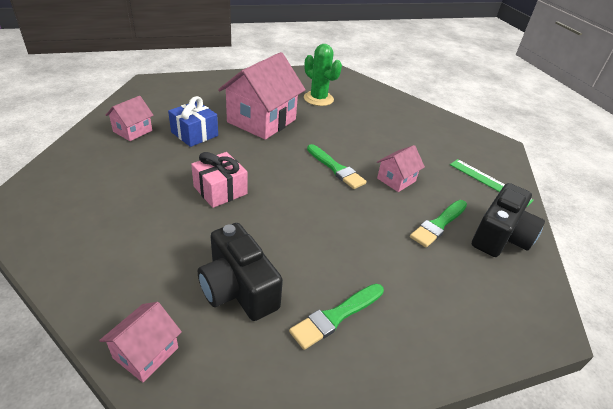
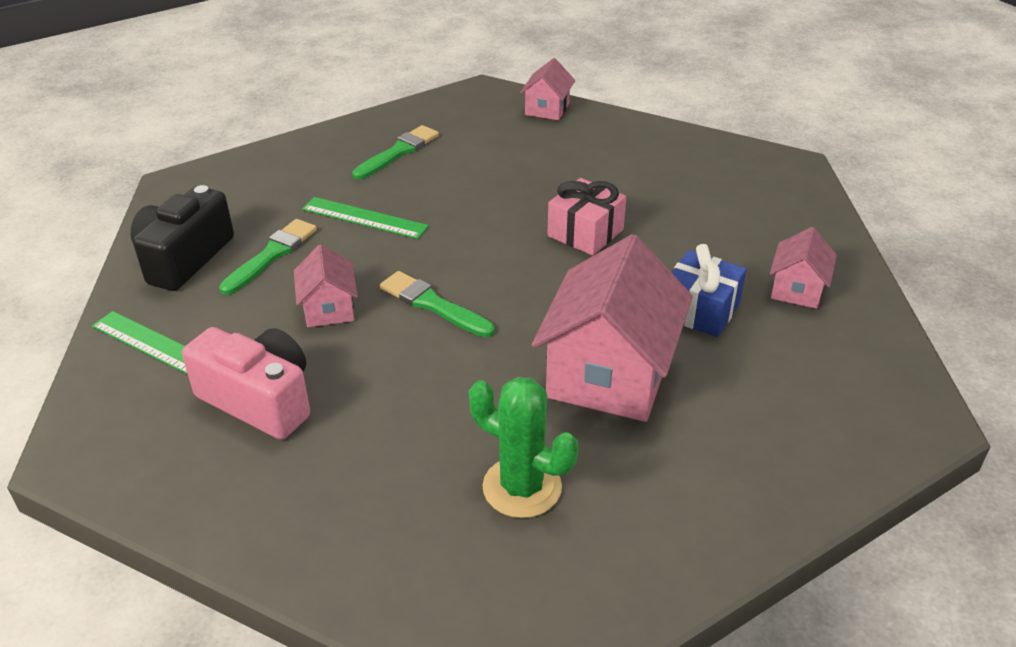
camera: 170 degrees right, 0 degrees up
black camera [198,223,283,321] -> none
pink house [377,145,425,192] -> pink house turned 45 degrees counterclockwise [294,245,358,327]
none -> pink camera [182,327,310,440]
none -> green ruler [302,197,429,239]

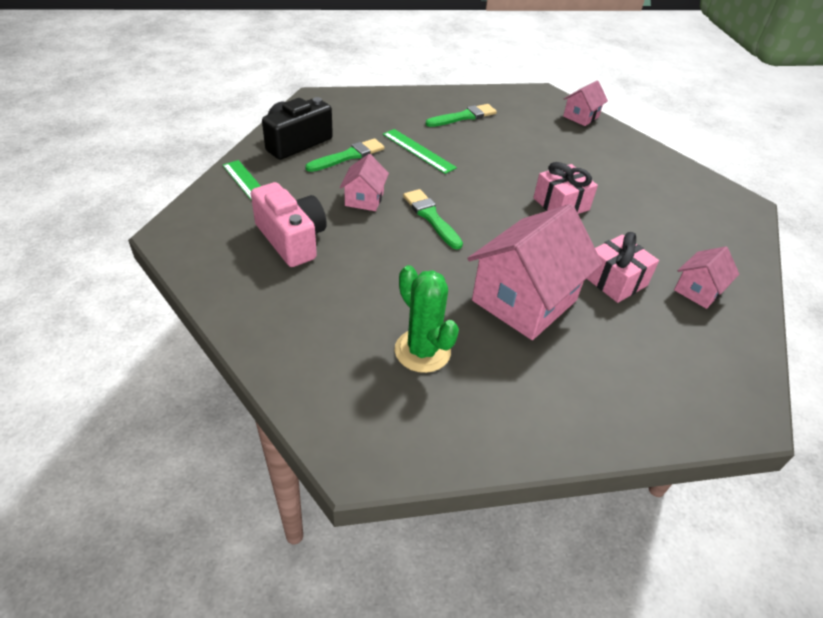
camera: 20 degrees right, 5 degrees up
blue gift [671,244,747,337] -> pink gift [587,232,659,303]

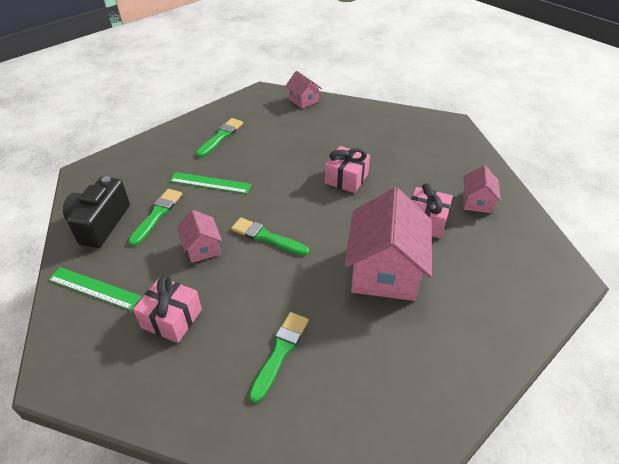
camera: 30 degrees left, 0 degrees up
pink camera [251,182,327,267] -> pink gift [133,275,202,343]
green cactus [395,265,459,373] -> none
pink house [563,81,608,126] -> pink house turned 45 degrees counterclockwise [286,71,322,109]
none -> green brush [249,312,309,403]

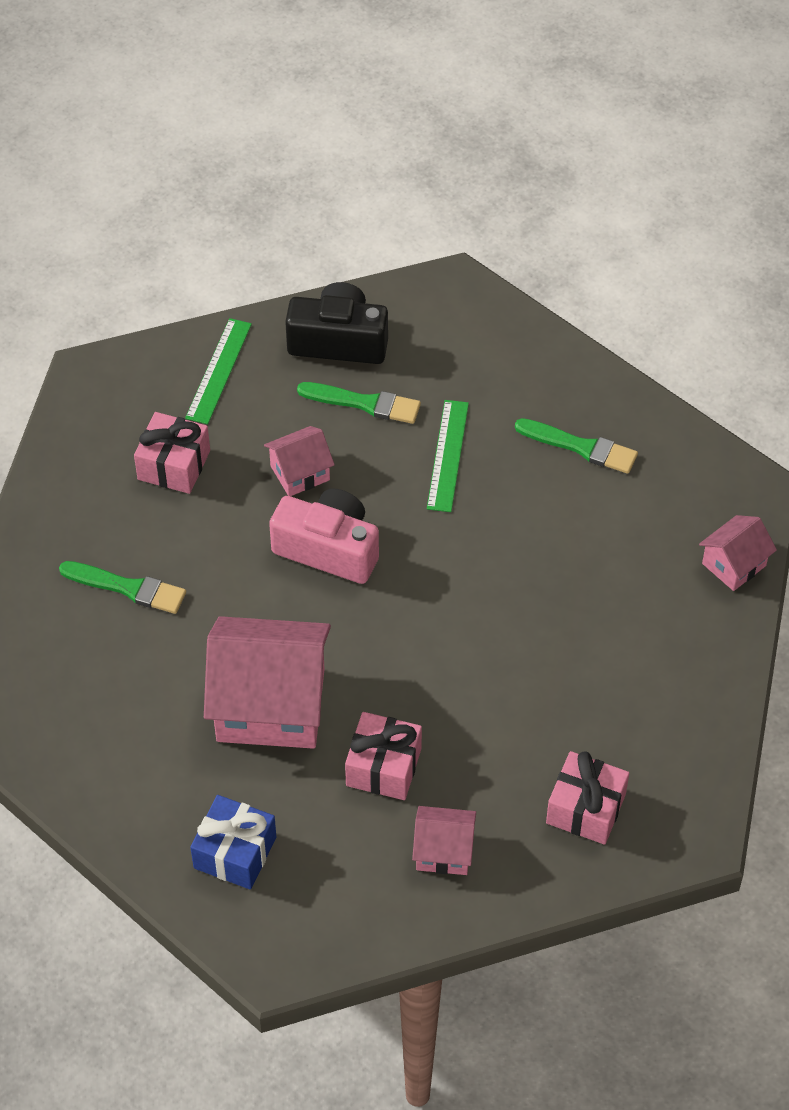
camera: 85 degrees right, 10 degrees up
green brush [231,218,309,256] -> pink camera [269,489,379,584]
pink gift [325,146,370,193] -> pink gift moved to [546,751,629,845]
none -> blue gift [190,795,276,889]

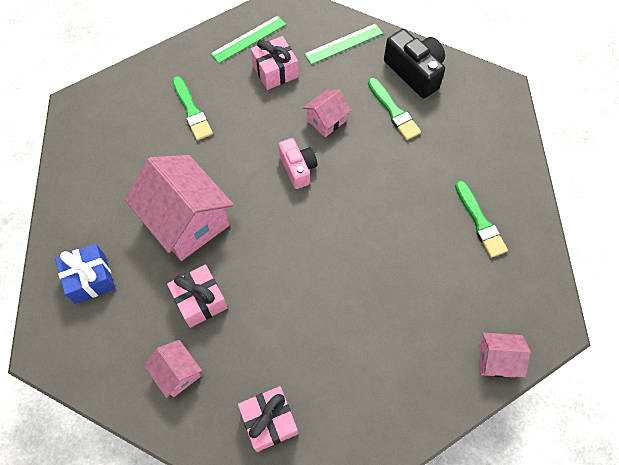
camera: 45 degrees right, 10 degrees up
pink house [264,426,335,496] -> pink house turned 60 degrees counterclockwise [303,89,351,137]
pink camera [269,489,379,584] -> pink camera [278,138,317,189], size x0.66
green ruler [427,400,469,512] -> green ruler moved to [210,16,286,63]

